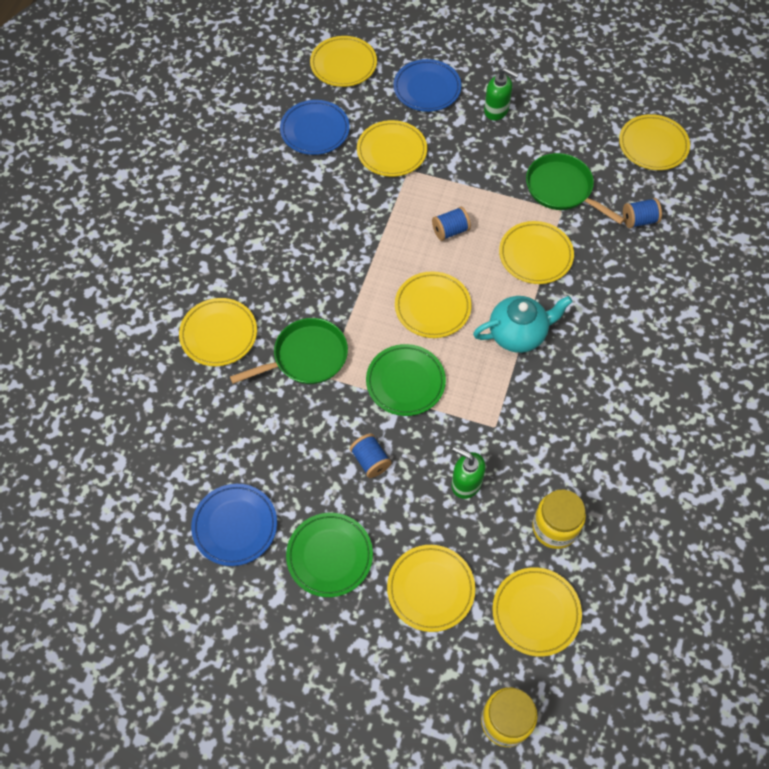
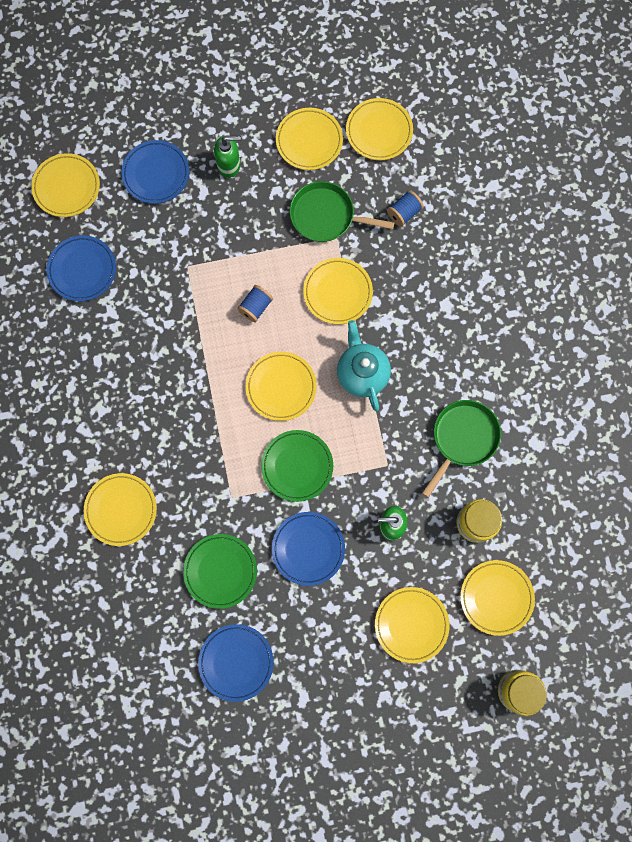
camera: 30 degrees left, 15 degrees up
green pan [230,318,348,384] -> green pan moved to [422,400,501,498]
green plate [286,513,373,597] -> green plate moved to [183,534,257,609]
blue spool [350,434,391,478] -> blue plate [272,512,345,586]
yellow plate [357,120,427,177] -> yellow plate moved to [276,108,343,170]
turquoise teapot [473,296,572,353] -> turquoise teapot turned 60 degrees counterclockwise [337,320,391,412]

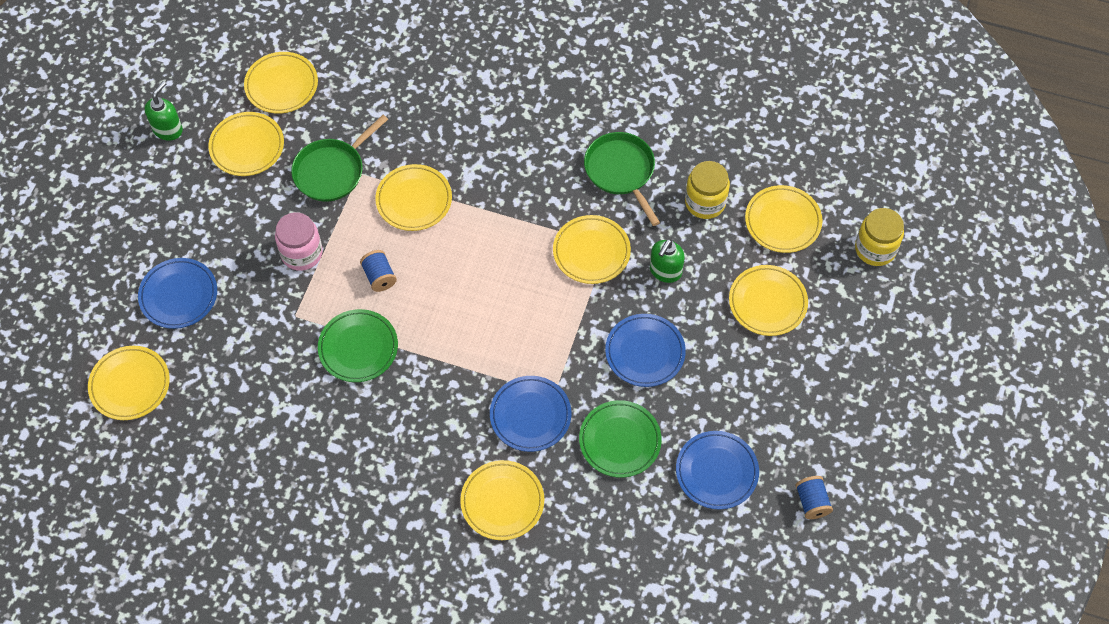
camera: 60 degrees left, 15 degrees down
blue plate [47,235,116,302] -> blue plate moved to [490,376,572,452]
green soap dispenser [214,136,241,178] -> green soap dispenser moved to [145,81,183,141]
yellow plate [246,352,317,421] -> yellow plate moved to [553,215,631,284]
green plate [261,430,333,502] -> green plate moved to [318,309,398,382]
turquoise teapot [337,320,391,412] -> none
blue spool [387,190,424,227] -> blue spool moved to [795,476,833,519]
none -> pink jar [275,212,323,271]

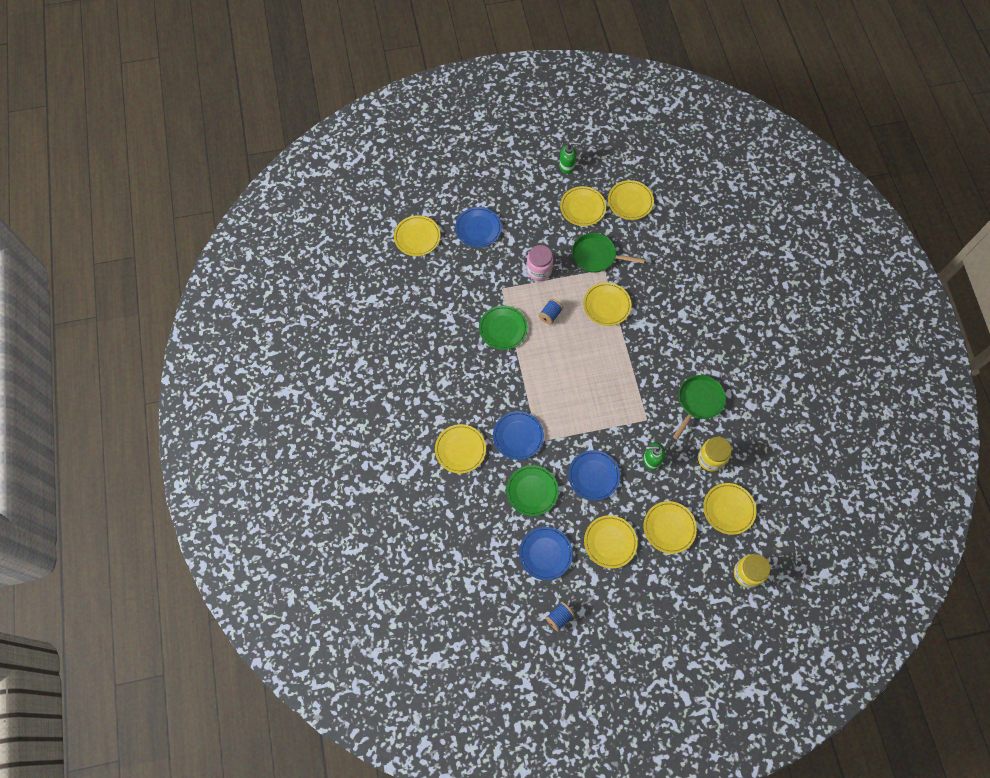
camera: 60 degrees right, 5 degrees up
yellow plate [553,215,631,284] -> yellow plate moved to [584,515,638,568]

